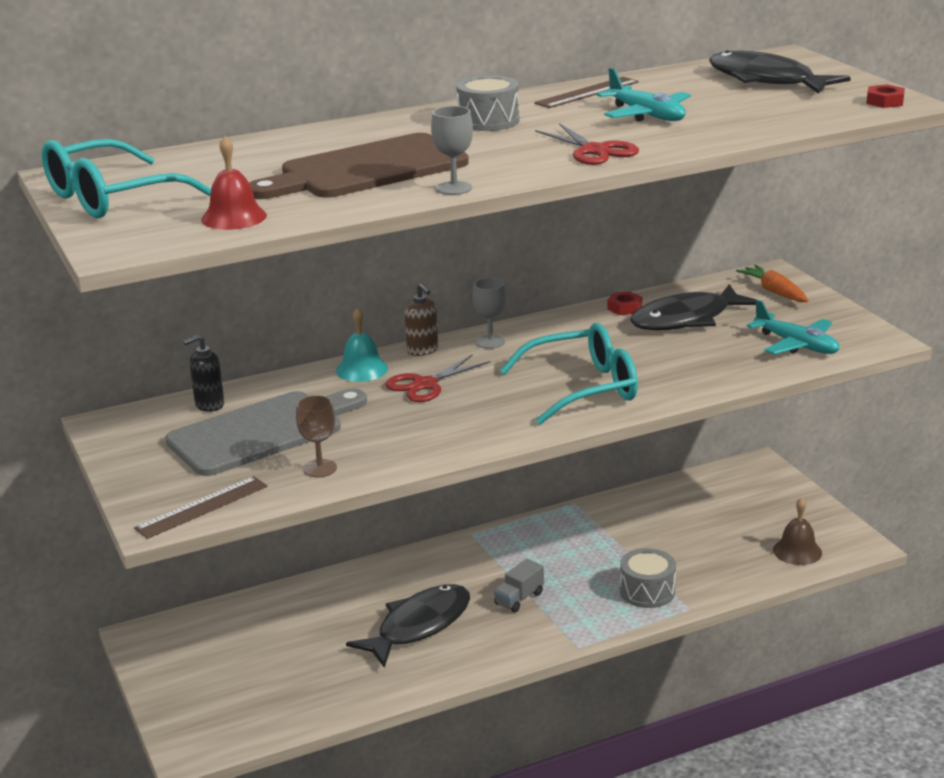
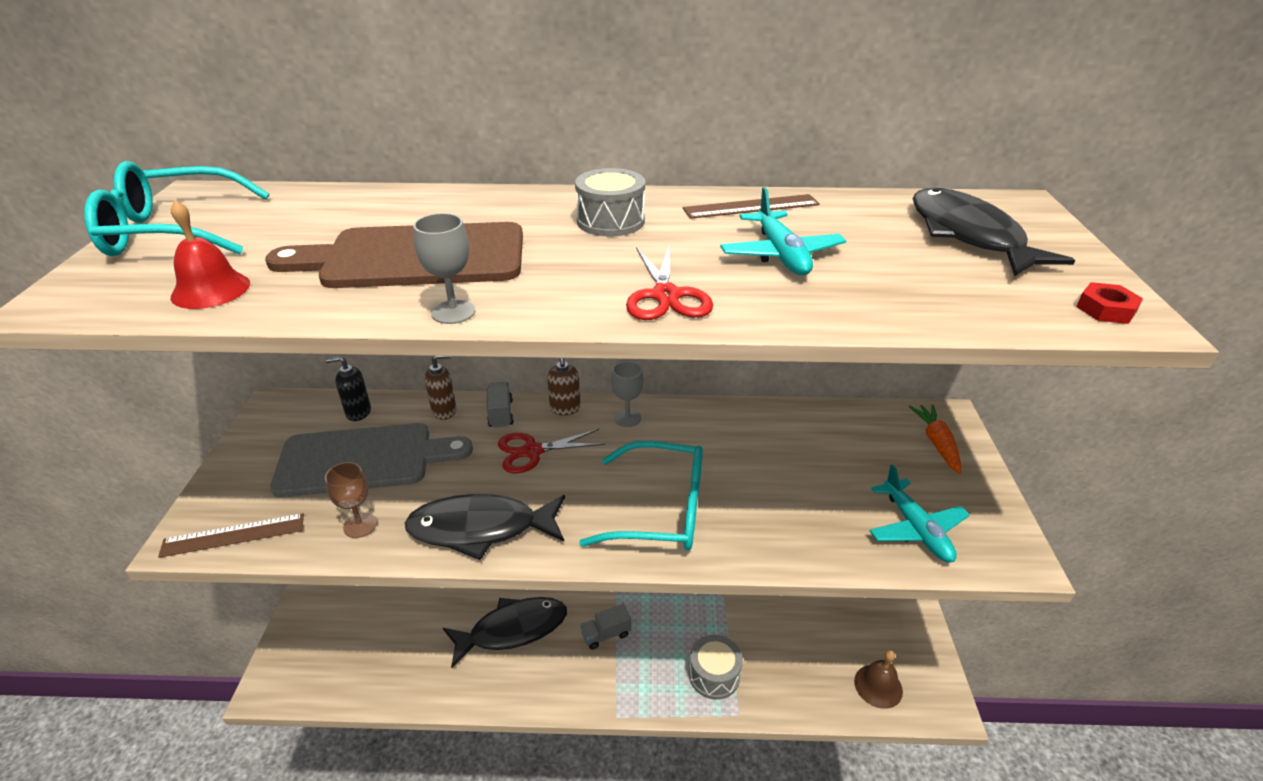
camera: 25 degrees right, 10 degrees up
turquoise bell [336,307,388,382] -> grey truck [487,382,514,428]
red nut [607,291,642,315] -> none
black fish [630,284,757,331] -> black fish moved to [405,494,565,560]
none -> brown soap dispenser [425,356,457,420]

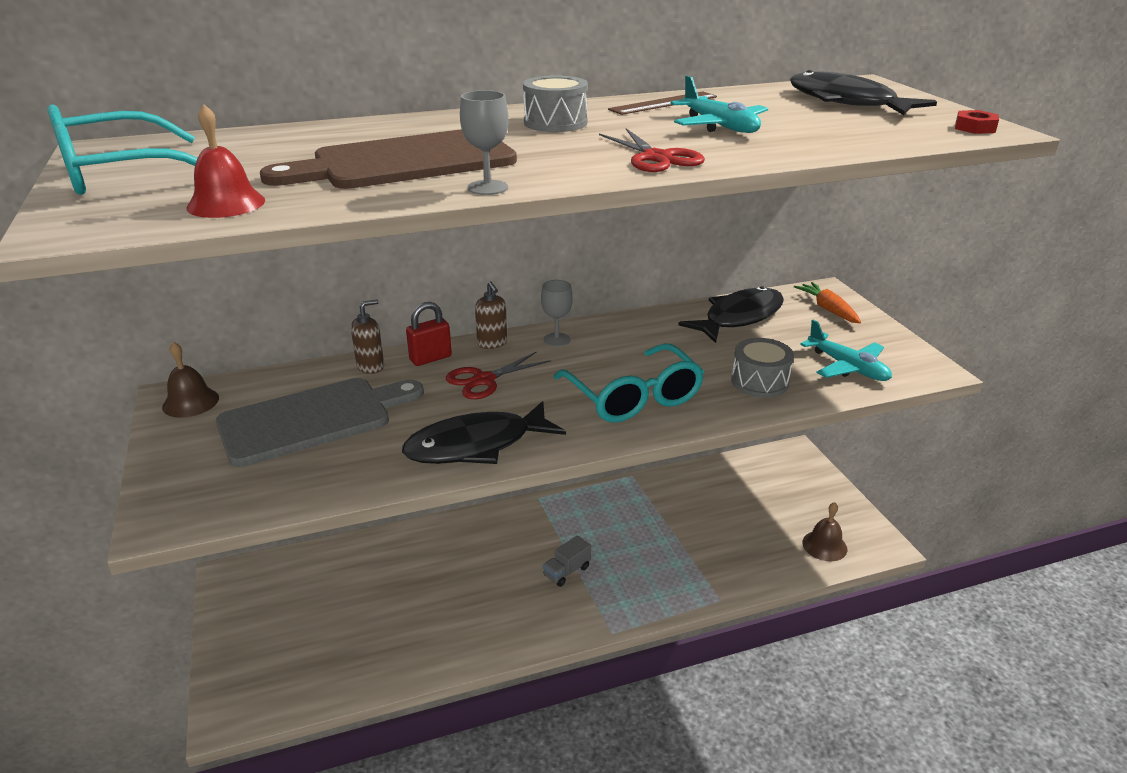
camera: 20 degrees left, 5 degrees down
brown ruler [158,513,304,558] -> none
black soap dispenser [325,356,371,421] -> none
brown goblet [325,462,377,538] -> none
black fish [443,597,567,668] -> black fish moved to [678,286,784,343]
grey truck [487,382,514,428] -> red padlock [406,302,452,366]
turquoise glasses [579,441,703,551] -> turquoise glasses turned 75 degrees clockwise [554,343,704,423]
grey drum [689,635,743,700] -> grey drum moved to [731,338,794,397]
none -> brown bell [162,342,219,418]

